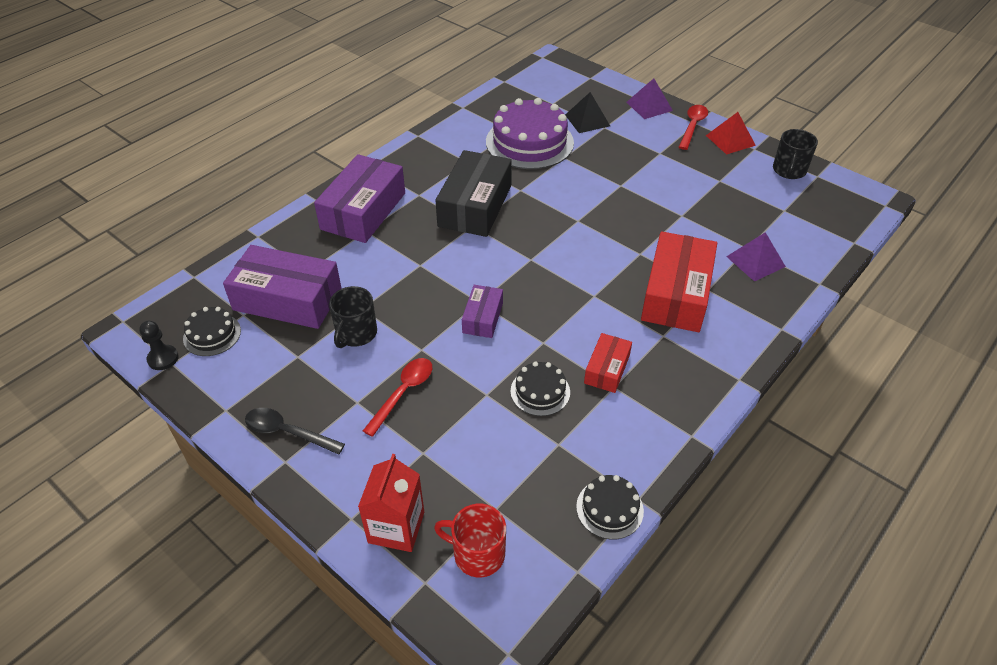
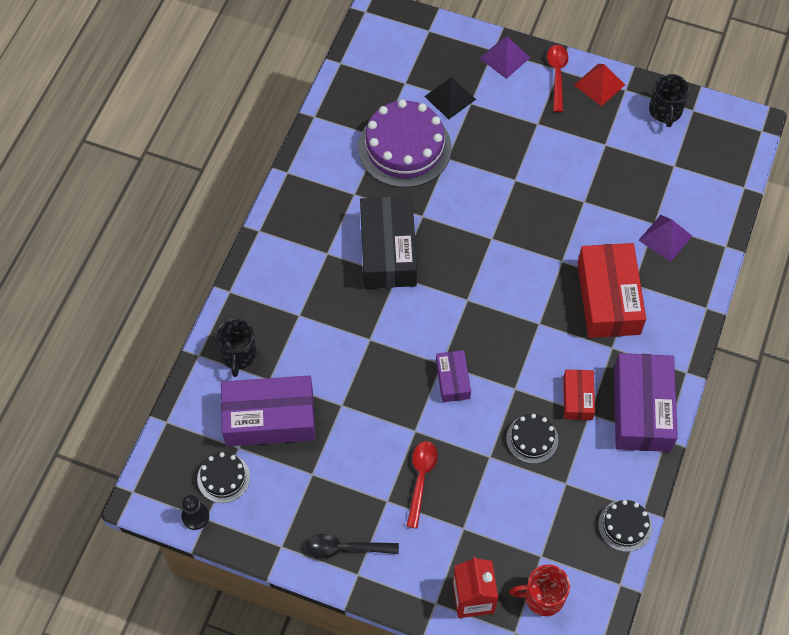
camera: 20 degrees left, 15 degrees up
purple box [314,154,405,243] -> purple box moved to [614,353,678,452]
black mug [329,286,377,348] -> black mug moved to [215,319,257,377]

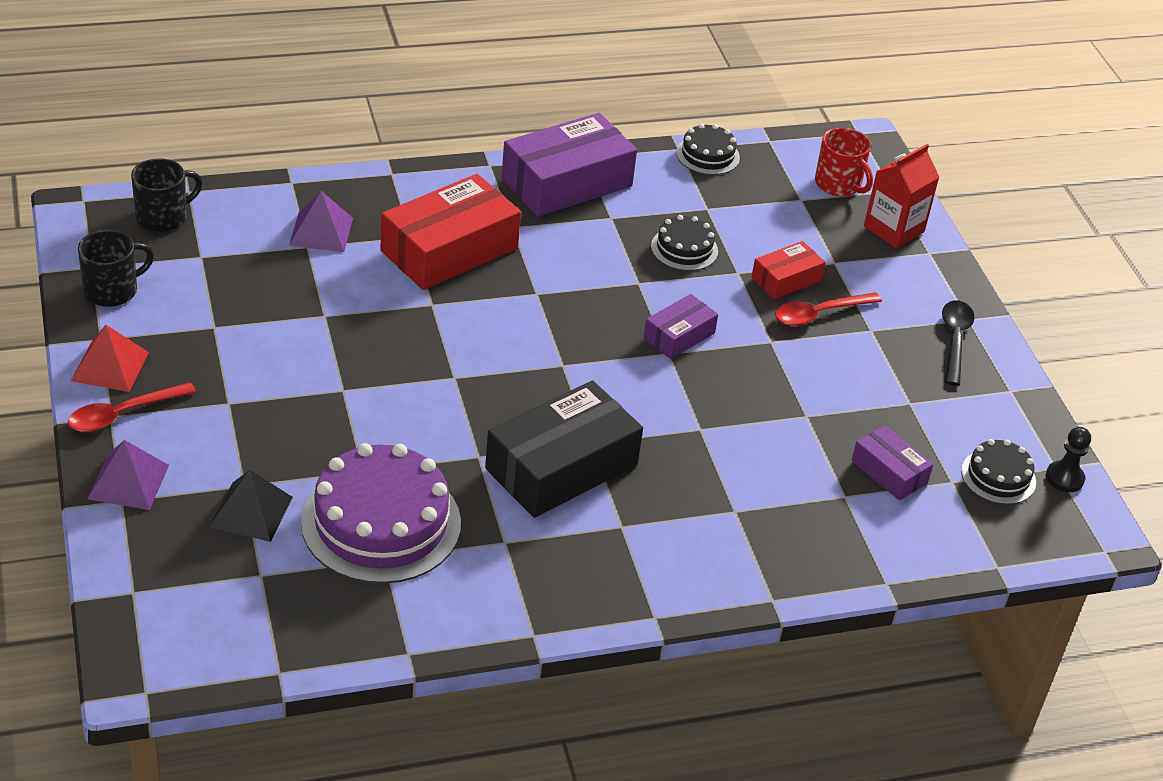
camera: 130 degrees left, 20 degrees down
black mug [215,319,257,377] -> black mug moved to [131,158,203,232]
purple box [221,376,315,446] -> purple box [852,425,933,500], size x0.52
black spoon [305,534,399,559] -> black spoon turned 135 degrees counterclockwise [942,300,975,386]
red box [563,370,595,420] -> red box moved to [751,241,826,299]

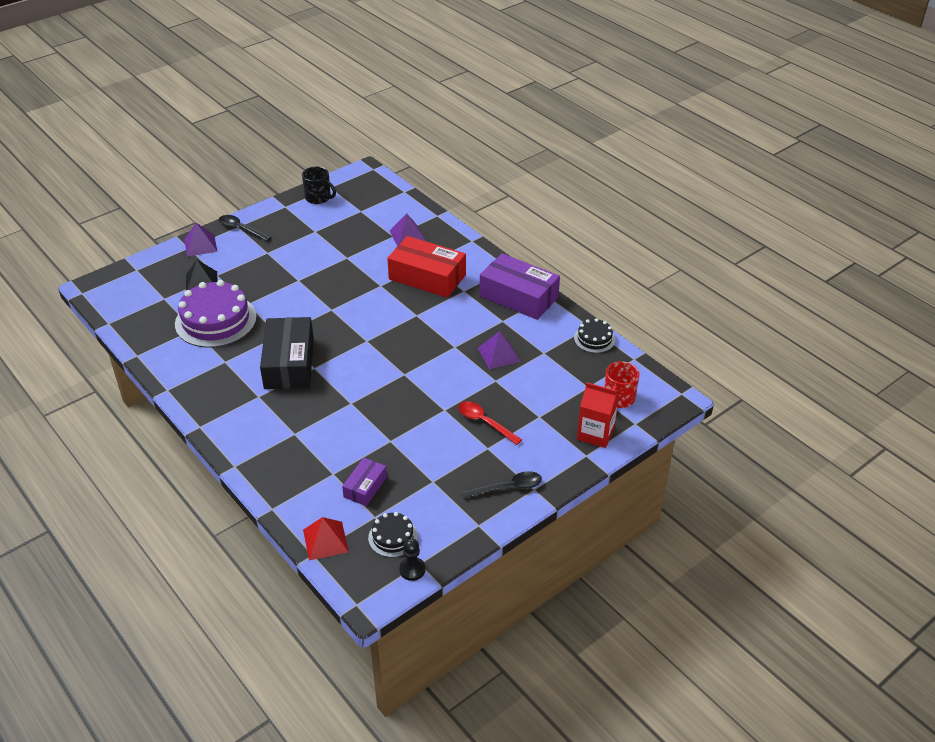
camera: 70 degrees right, 0 degrees up
red spoon [68,382,196,432] -> black spoon [219,215,272,241]
red pyramid [71,325,149,392] -> red pyramid moved to [303,517,349,561]
black mug [131,158,203,232] -> none
black box [485,380,643,518] -> black box turned 60 degrees clockwise [260,317,314,389]
purple box [643,294,718,359] -> none
black cake [651,215,718,271] -> purple pyramid [478,331,521,369]
red box [751,241,826,299] -> none

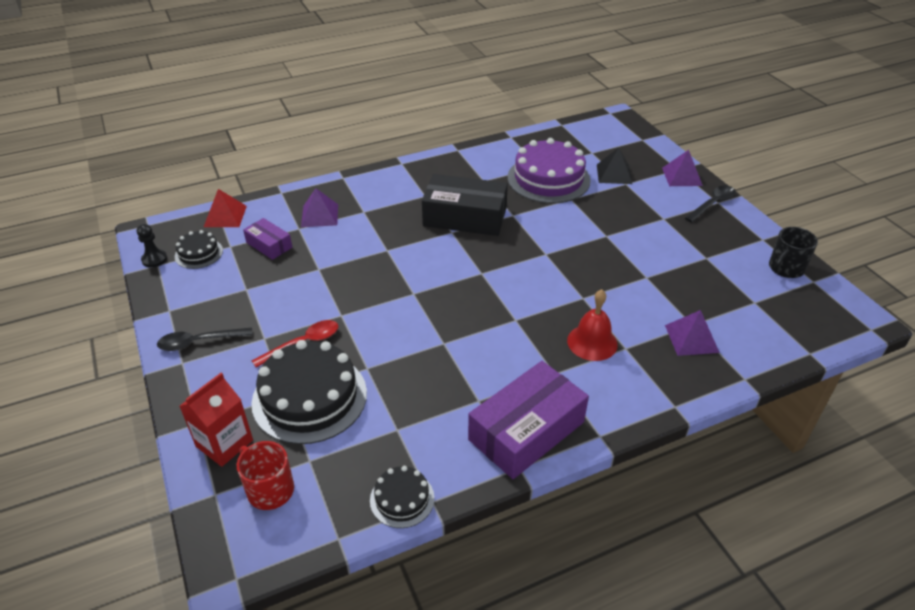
camera: 105 degrees right, 0 degrees up
red box [387,236,466,298] -> red bell [567,289,618,361]
black spoon [462,471,542,499] -> black spoon turned 75 degrees clockwise [157,327,253,351]
purple pyramid [478,331,521,369] -> purple pyramid moved to [301,188,338,227]
none -> black cake [251,340,367,444]

